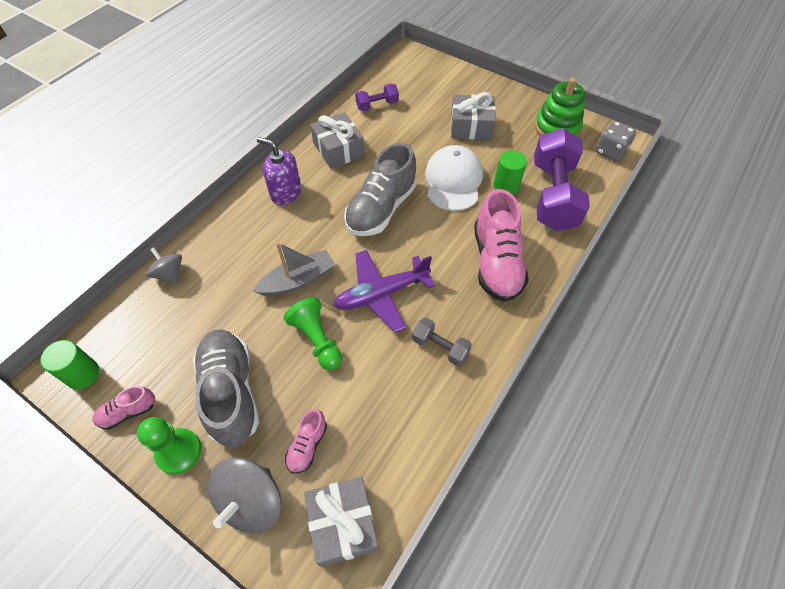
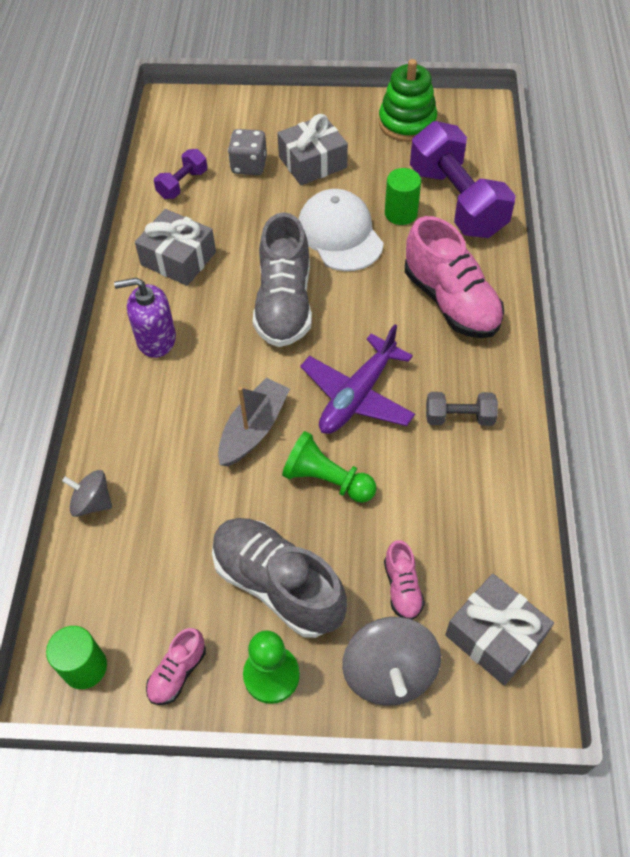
camera: 30 degrees left, 0 degrees up
grey dice [596,121,636,161] -> grey dice moved to [228,129,267,175]

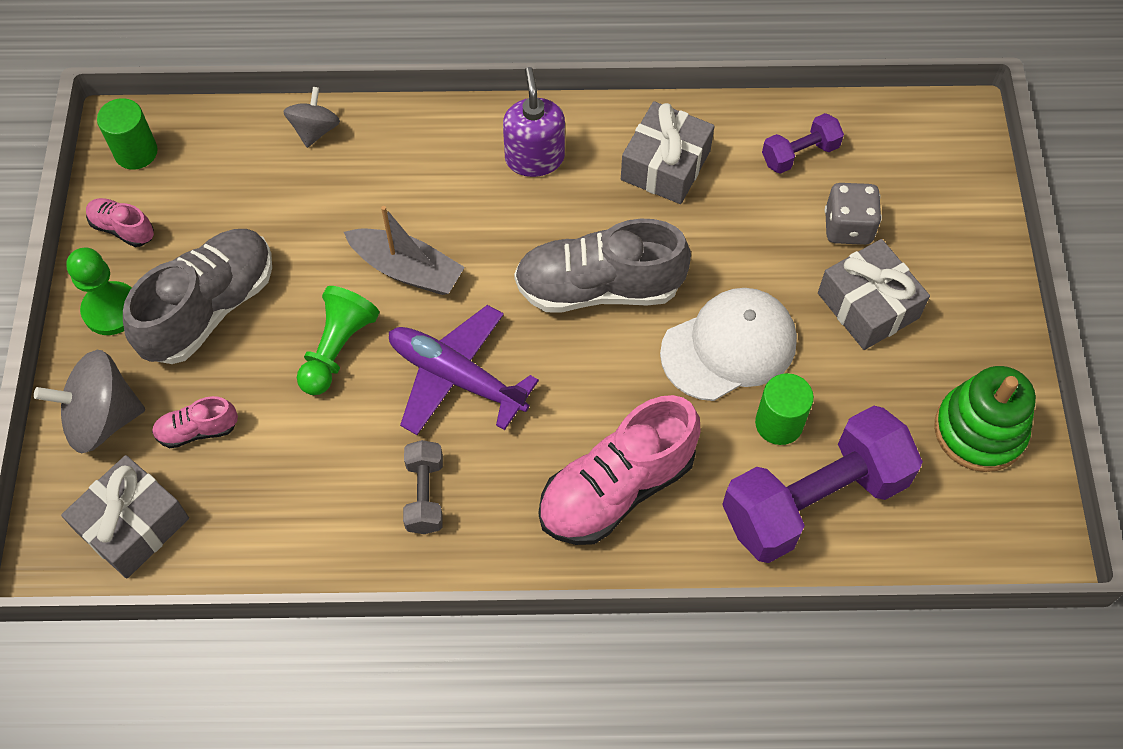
camera: 85 degrees right, 5 degrees up
purple dumbbell [154,149,207,199] -> purple dumbbell turned 60 degrees counterclockwise [762,113,844,174]

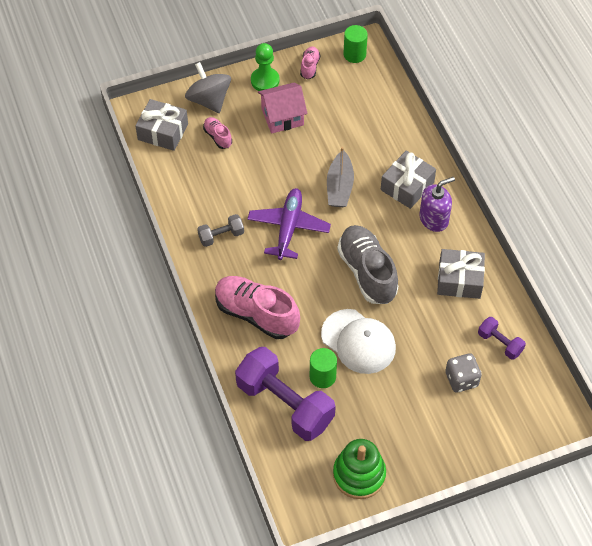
camera: 70 degrees right, 5 degrees down
grey shoe [123,229,272,364] -> pink house [258,82,308,134]
grey spinning top [283,87,340,148] -> none
green pawn [297,286,379,395] -> none
grey gift [818,239,930,350] -> grey gift moved to [381,151,436,209]

